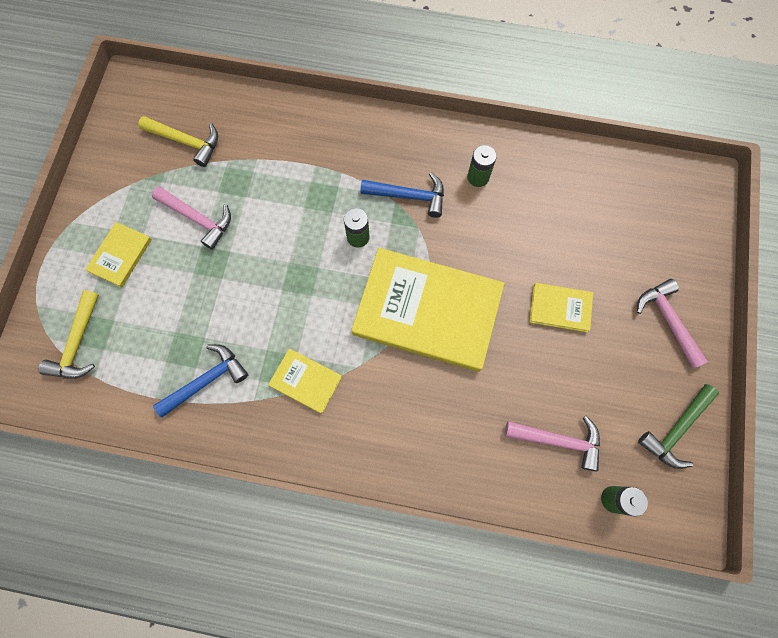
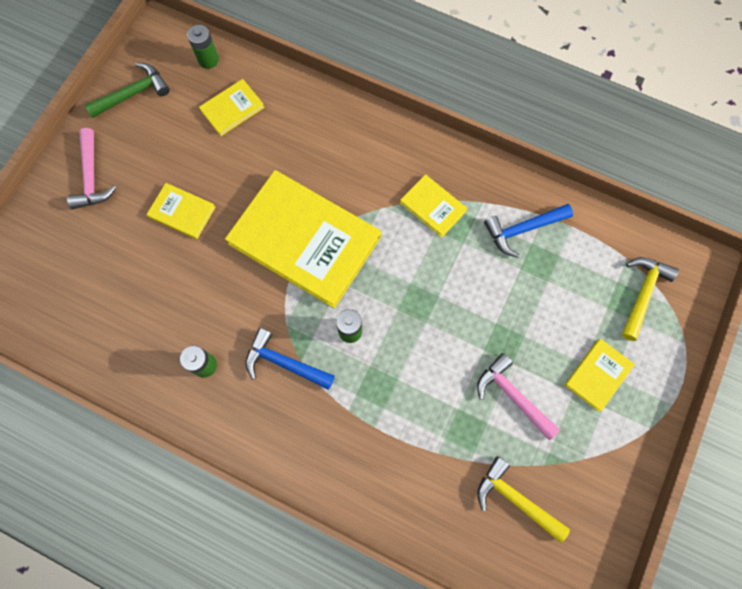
camera: 165 degrees left, 0 degrees up
pink hammer [505,416,600,471] -> yellow book [199,79,265,136]

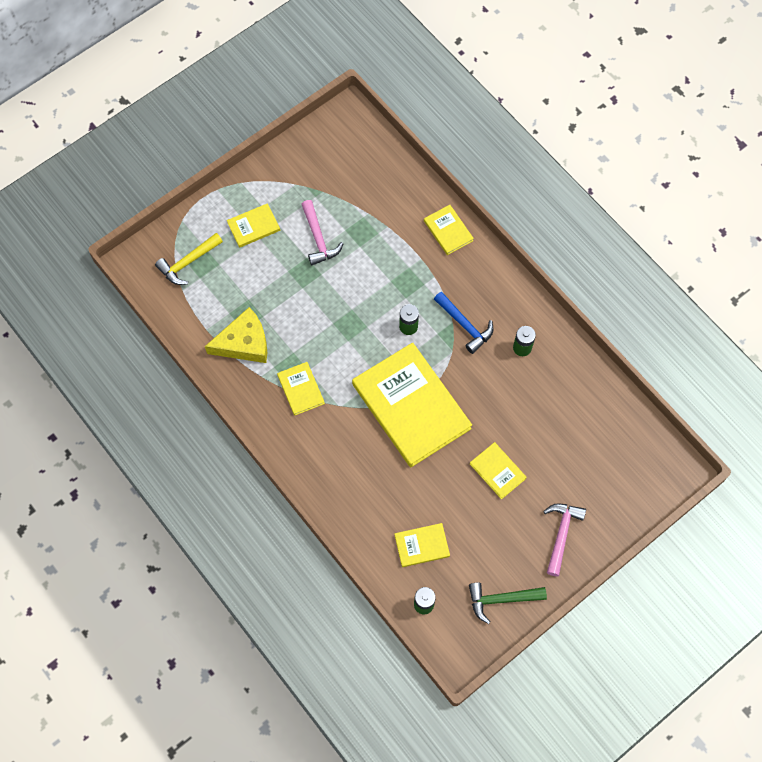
camera: 155 degrees left, 5 degrees down
yellow hammer [477,456,570,543] -> none
blue hammer [484,204,573,258] -> yellow cheese [205,307,267,363]
none -> yellow book [424,205,474,255]

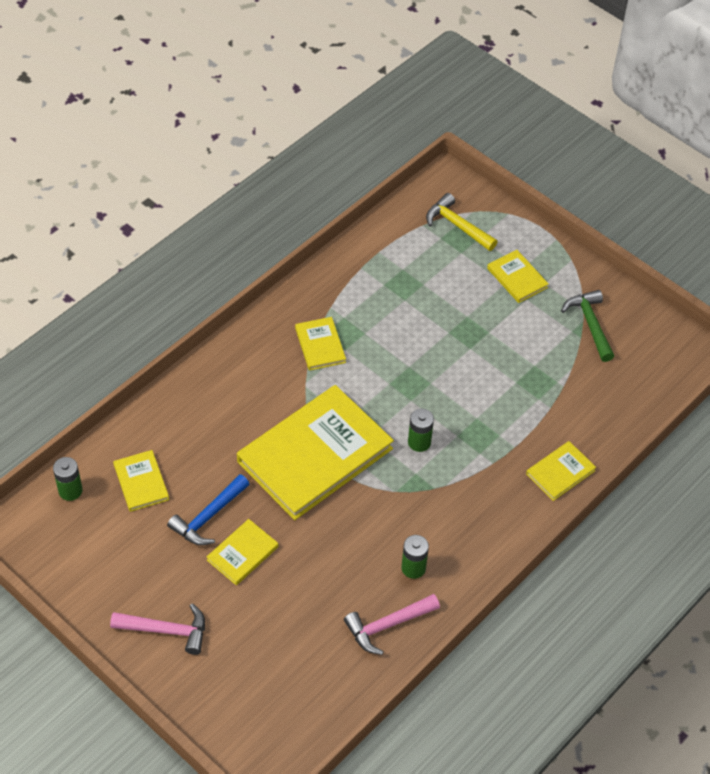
camera: 80 degrees right, 15 degrees down
yellow cheese [205,307,267,363] -> none
yellow book [277,362,325,416] -> yellow book turned 75 degrees counterclockwise [295,317,346,371]
pink hammer [301,200,344,265] -> pink hammer moved to [344,594,440,655]
blue hammer [434,292,494,354] -> blue hammer moved to [167,474,249,545]
green hammer [469,583,547,624] -> green hammer moved to [561,290,614,362]

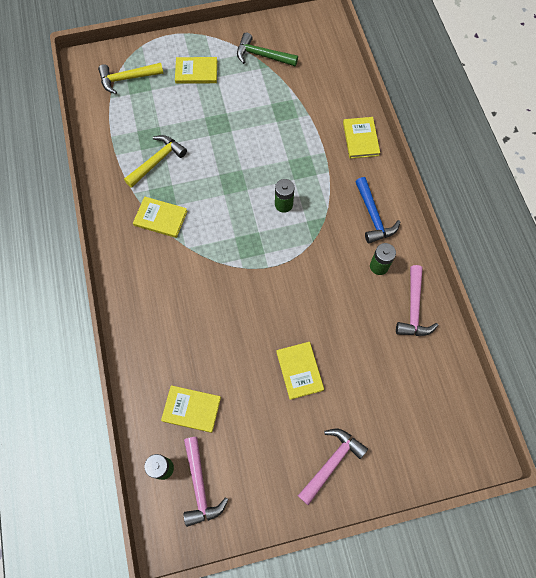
camera: 55 degrees left, 15 degrees up
blue hammer [167,474,249,545] -> blue hammer moved to [355,177,400,243]
yellow book [237,385,394,520] -> none
none -> yellow hammer [124,135,187,188]
none -> pink hammer [184,437,229,527]

